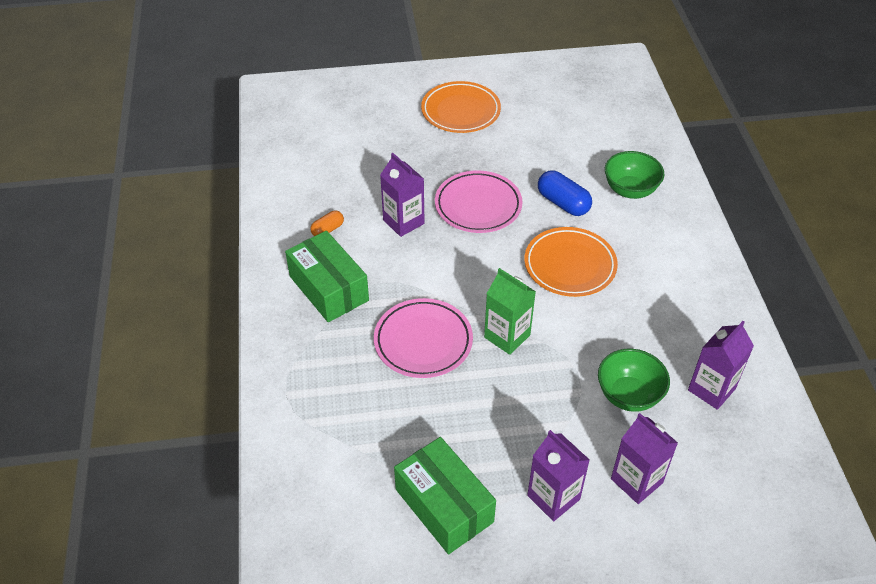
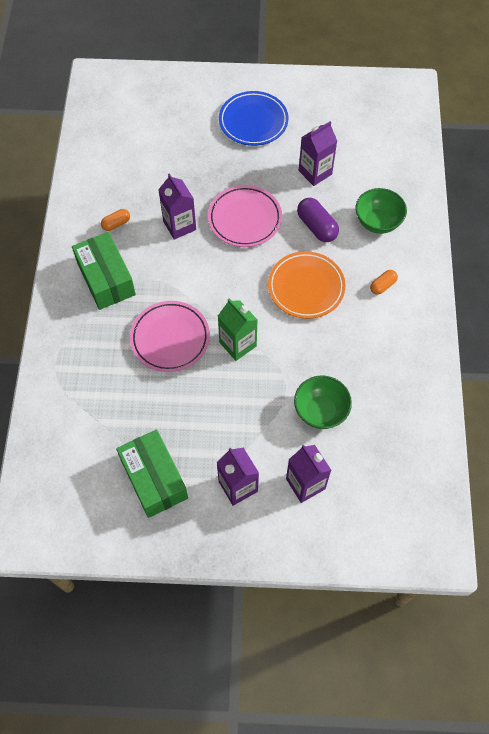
camera: 10 degrees right, 15 degrees up
orange plate [421,81,501,133] -> blue plate [219,91,288,146]
blue capsule [538,170,592,216] -> purple capsule [297,198,339,242]
purple carton [688,321,754,410] -> purple carton moved to [299,121,337,186]
none -> orange capsule [370,270,398,295]

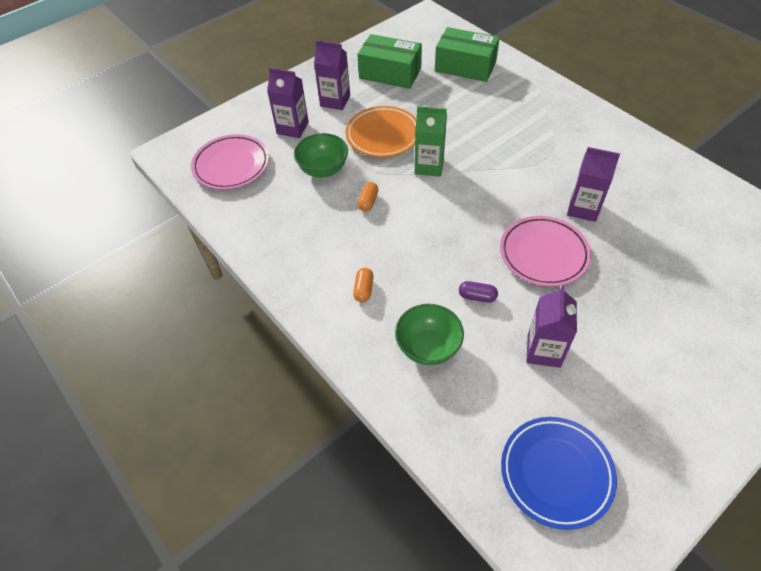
camera: 140 degrees right, 10 degrees down
green box [72,232,136,310] -> green box moved to [435,27,500,82]
orange capsule [101,209,130,231] -> orange capsule moved to [358,182,378,211]
pink plate [130,301,210,372] -> pink plate moved to [191,134,269,190]
blue plate [219,91,288,146] -> blue plate moved to [501,417,617,530]
orange plate [268,251,345,319] -> orange plate moved to [346,106,416,157]
purple capsule [297,198,339,242] -> purple capsule [459,281,498,303], size x0.59

